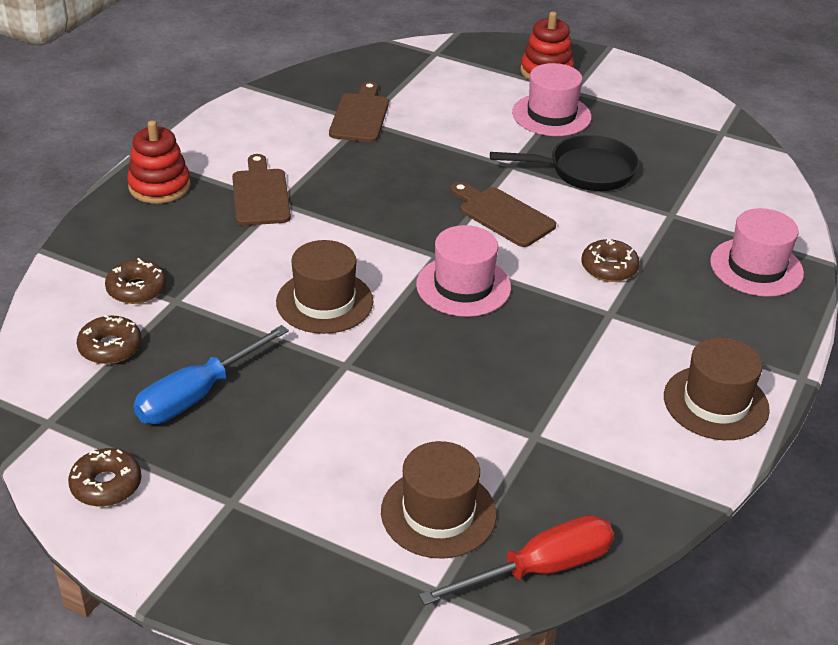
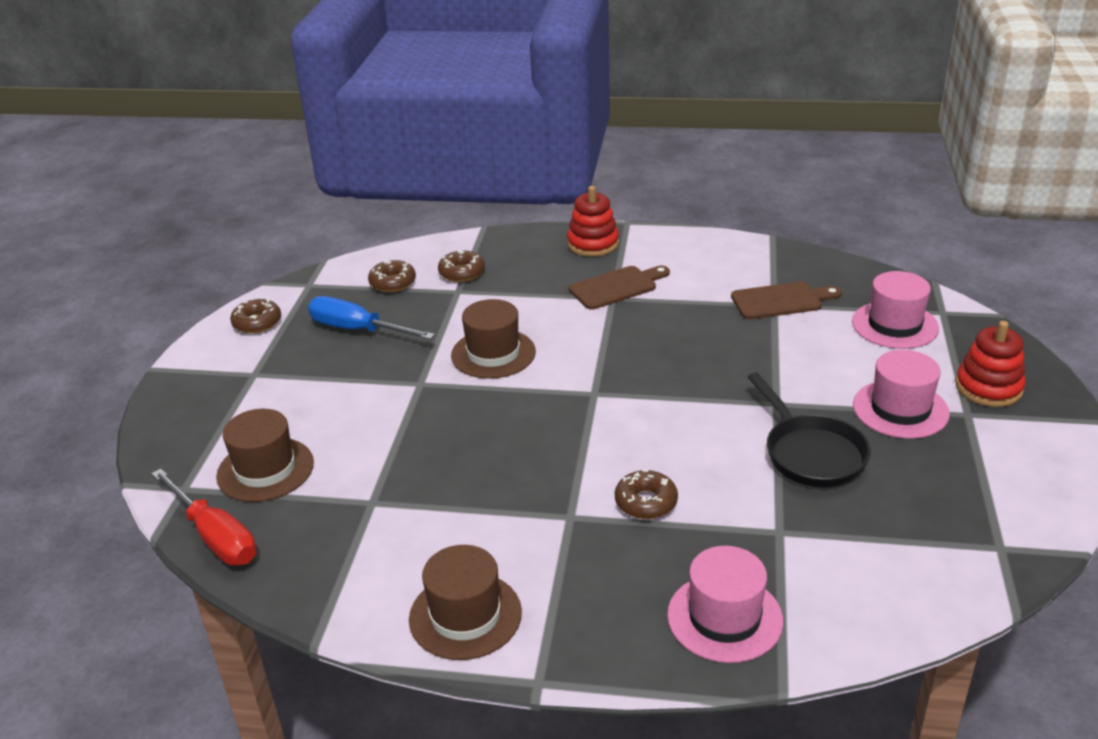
camera: 75 degrees right, 5 degrees down
pink hat [416,225,511,317] -> pink hat moved to [852,271,939,349]
brown cutting board [451,182,556,247] -> none

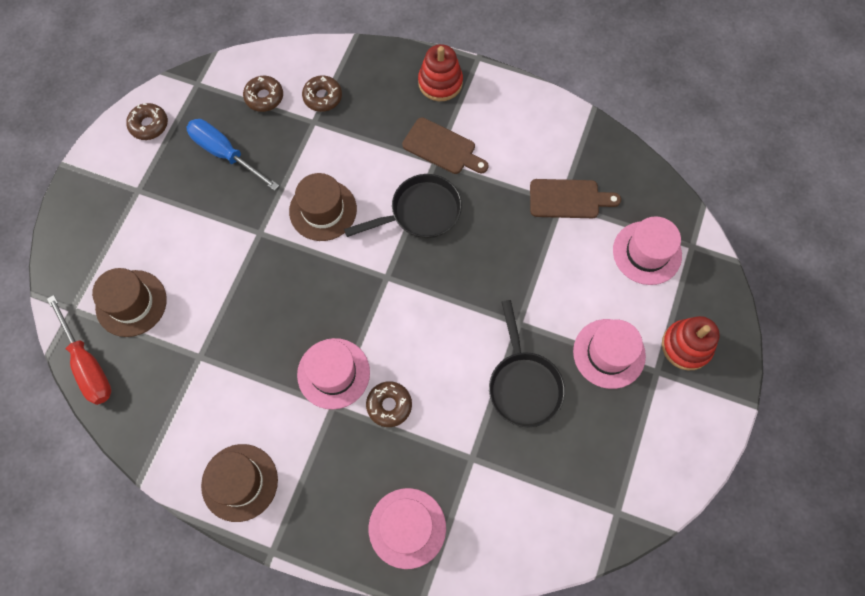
camera: 10 degrees right, 35 degrees up
brown cutting board [569,266,670,310] -> brown cutting board turned 45 degrees clockwise [402,118,488,174]
none -> pink hat [297,338,370,409]
none -> black pan [344,174,462,238]

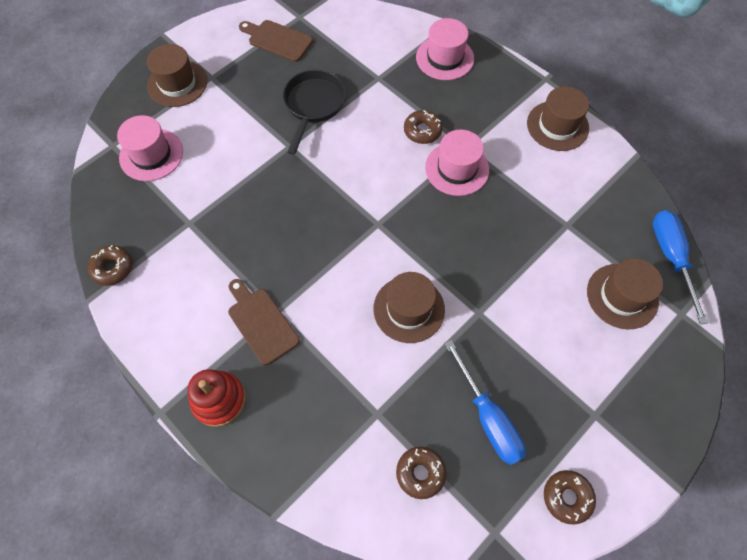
camera: 155 degrees left, 5 degrees down
red screwdriver [47,295,111,405] -> blue screwdriver [653,210,708,324]
brown donut [302,75,342,112] -> brown donut moved to [87,245,133,286]
black pan [344,174,462,238] -> none
brown cutting board [530,179,621,218] -> brown cutting board moved to [239,20,313,62]
pink hat [573,319,646,389] -> none
red stacking toy [662,316,720,370] -> brown hat [147,44,207,107]

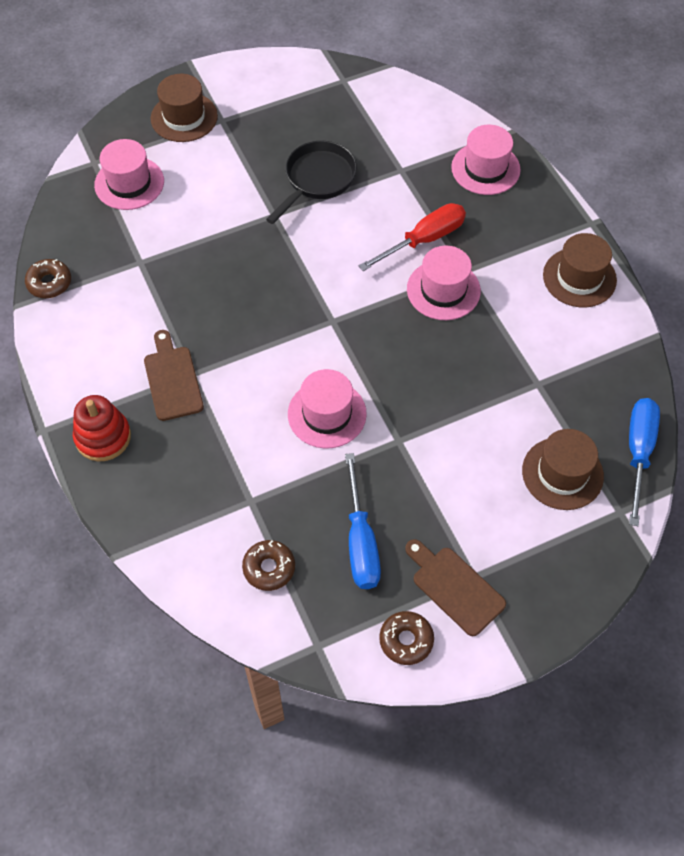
camera: 20 degrees right, 5 degrees down
brown cutting board [239,20,313,62] -> brown cutting board moved to [405,539,506,636]
brown hat [373,272,445,343] -> pink hat [288,369,367,449]
brown donut [404,110,443,144] -> red screwdriver [359,203,466,271]

